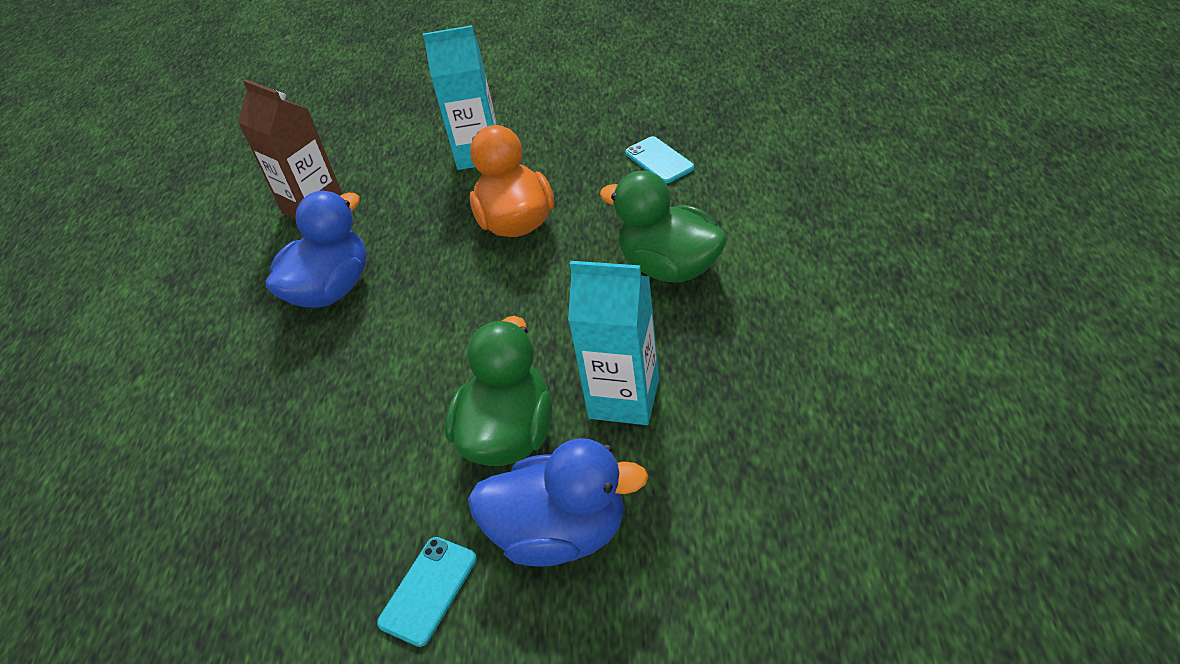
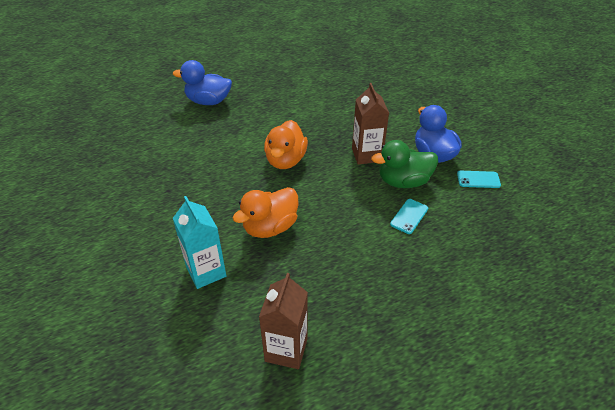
camera: 120 degrees left, 0 degrees up
blue duck [266,191,366,308] -> blue duck moved to [173,60,232,105]
turquoise carton [568,261,659,425] -> brown carton [352,83,389,165]
green duck [600,171,727,283] -> orange duck [264,120,308,169]
turquoise phone [625,136,694,184] -> turquoise phone moved to [390,199,428,234]

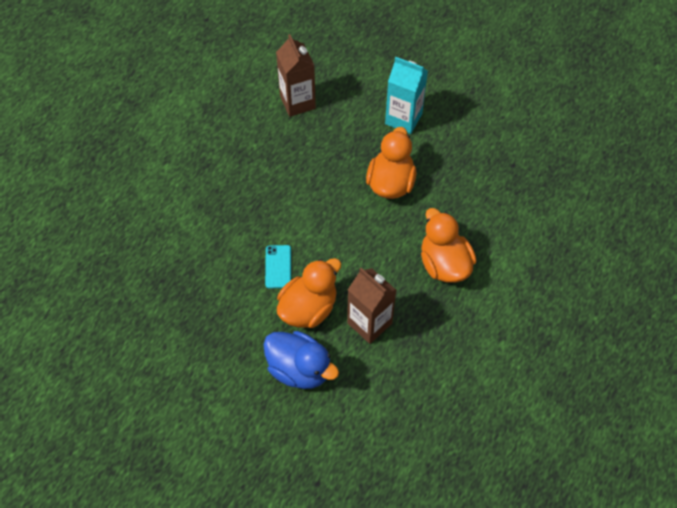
camera: 145 degrees right, 15 degrees up
blue duck [173,60,232,105] -> none
green duck [371,140,438,188] -> orange duck [277,258,341,328]
turquoise phone [457,171,501,188] -> none

